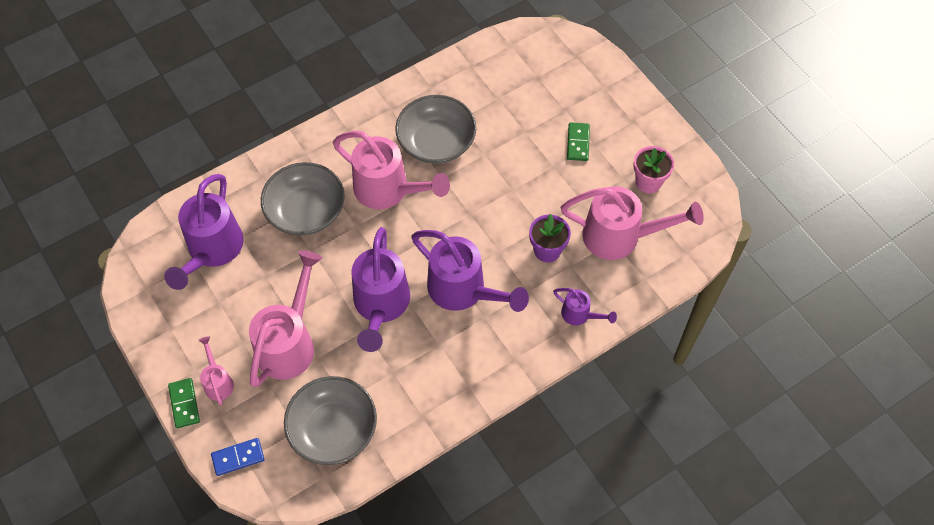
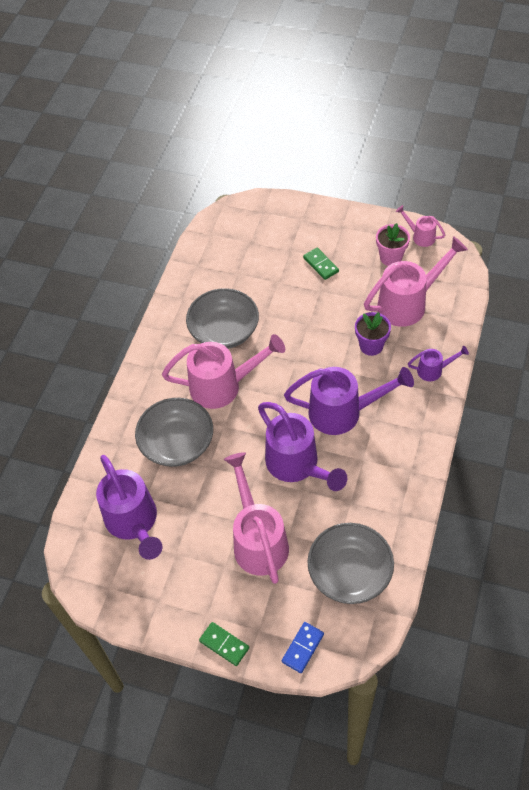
camera: 35 degrees left, 5 degrees down
pink watering can [198,336,234,406] -> pink watering can moved to [396,205,445,247]

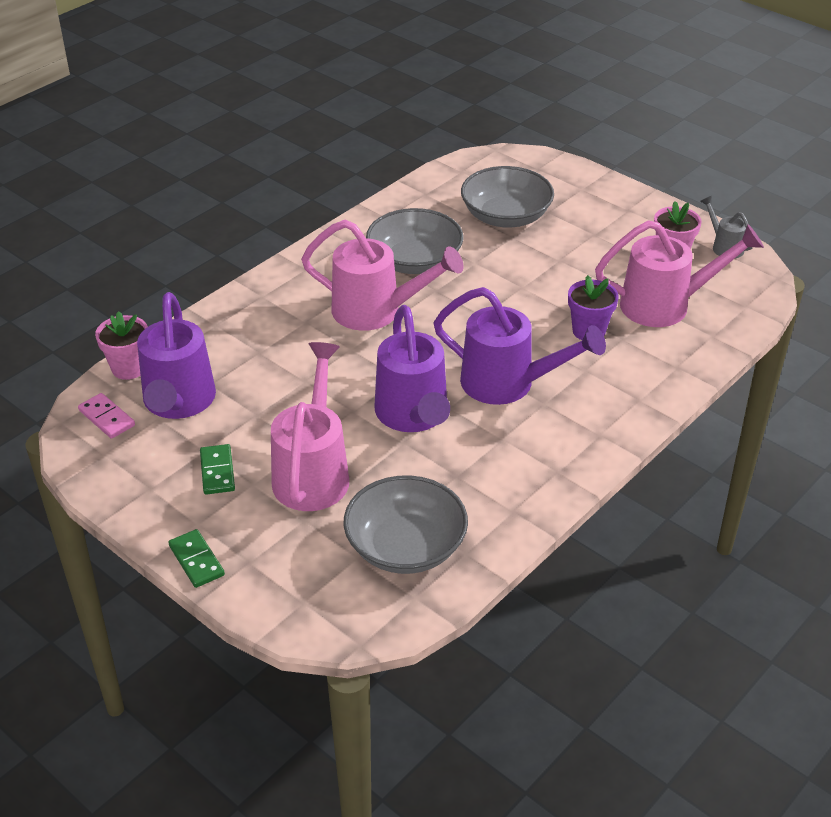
camera: 20 degrees right, 15 degrees down
grey bowl [135,398,213,467] -> grey bowl moved to [461,166,554,228]
blue domino [282,622,324,673] -> none
green domino [303,247,339,280] -> green domino moved to [200,444,235,495]
pink watering can [396,205,445,247] -> grey watering can [700,196,753,259]
purple watering can [408,346,469,381] -> none
none -> pink domino [78,393,135,439]
none -> pink flower pot [95,311,148,380]

